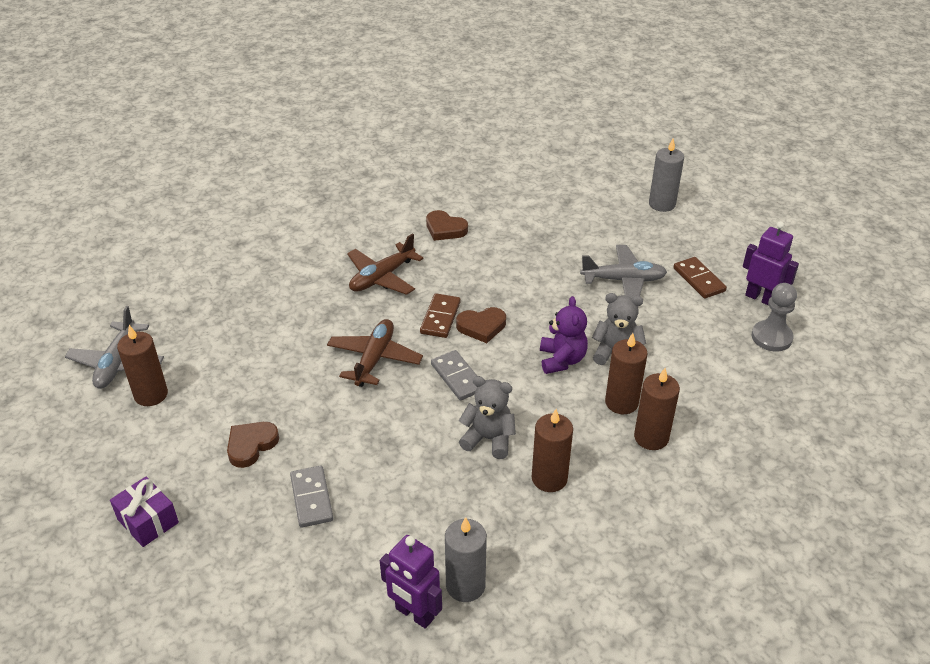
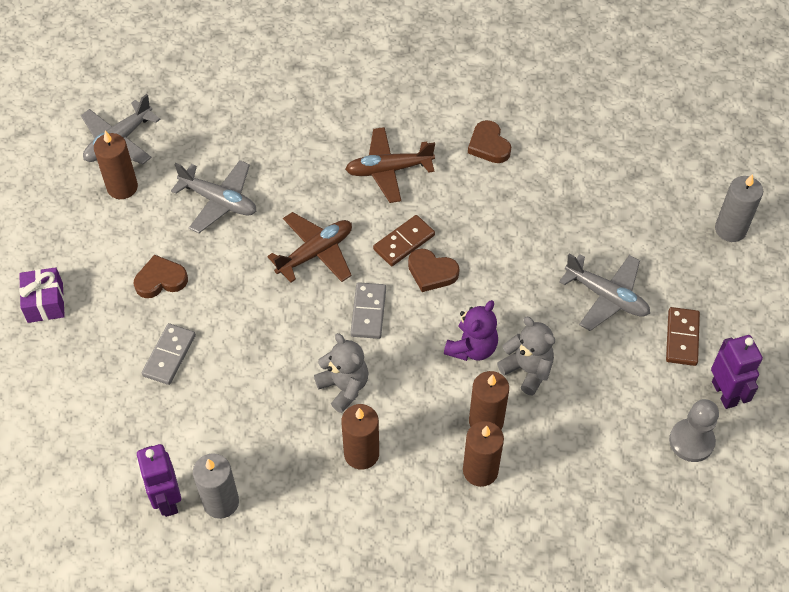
camera: 35 degrees right, 15 degrees up
none -> grey plane [171,160,257,233]

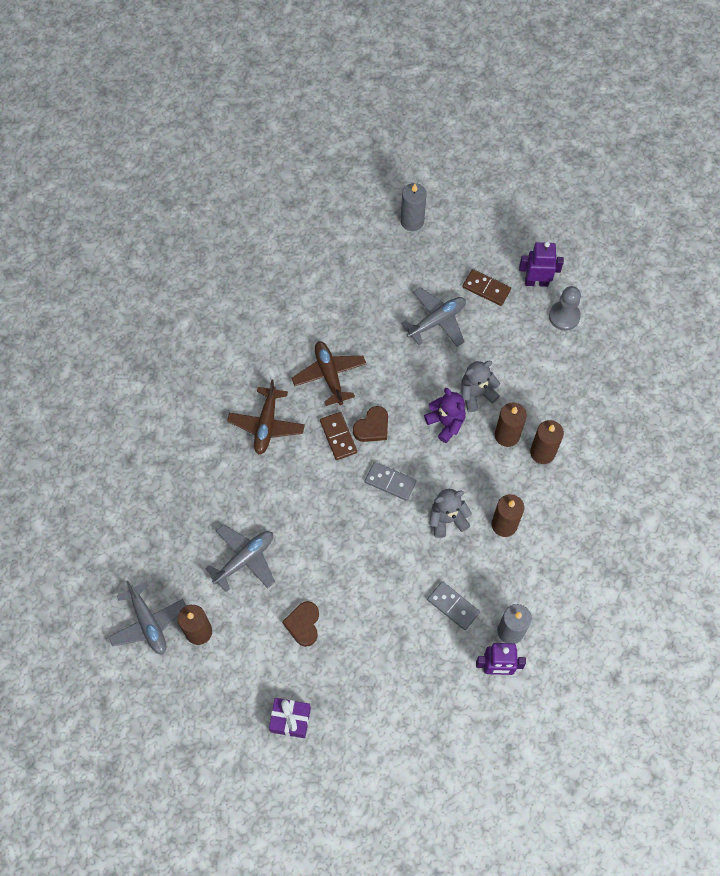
camera: 70 degrees left, 10 degrees up
grey domino [142,323,196,385] -> grey domino moved to [427,581,480,630]
brown plane [267,212,352,283] -> brown plane moved to [292,341,366,406]
brown heart [468,120,511,163] -> none

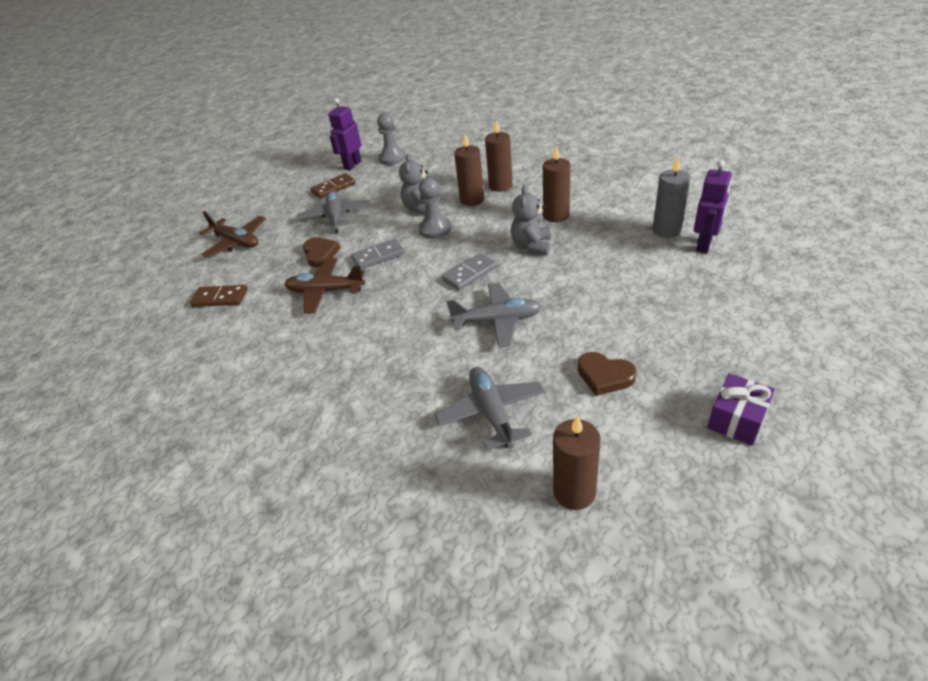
camera: 60 degrees left, 25 degrees down
grey plane [108,581,186,655] -> grey plane moved to [447,282,542,348]
brown plane [227,380,305,454] -> brown plane moved to [200,211,266,258]
brown domino [320,412,357,460] -> brown domino moved to [190,285,248,307]
brown heart [353,406,388,442] -> brown heart moved to [303,237,340,267]
grey candle [401,183,427,231] -> none
purple teddy bear [424,388,466,443] -> grey pawn [419,178,452,239]
grey domino [427,581,480,630] -> grey domino moved to [351,239,405,269]

